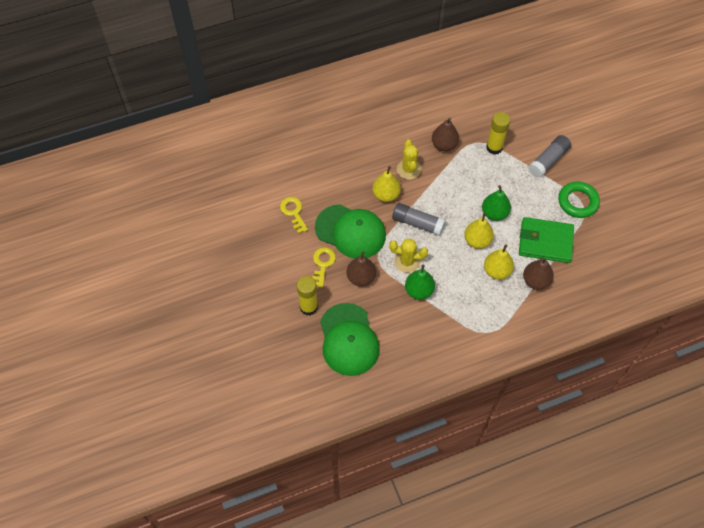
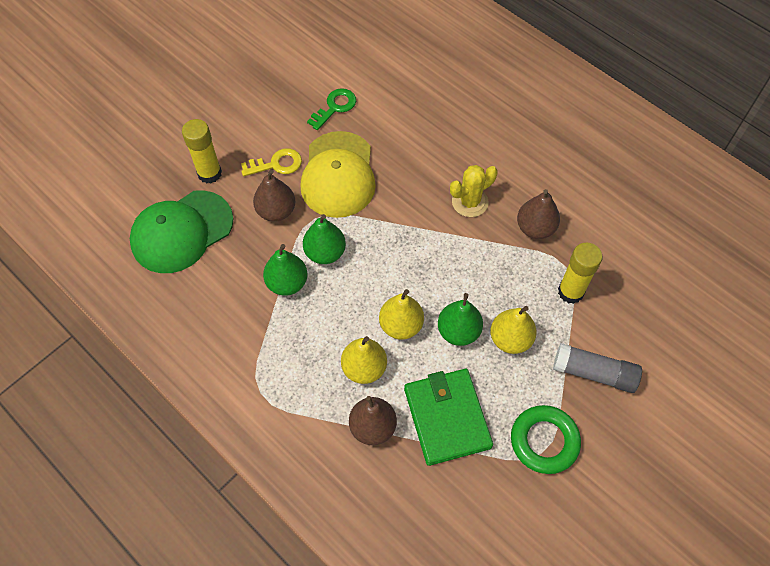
camera: 65 degrees right, 0 degrees up
yellow key [280,197,308,234] -> green key [307,88,356,130]
green cap [315,204,386,259] -> yellow cap [300,131,376,218]
yellow pear [372,166,401,202] -> yellow pear moved to [490,306,537,354]
yellow cactus [389,239,428,273] -> green pear [303,214,346,264]
grey glue stick [392,203,446,236] -> none

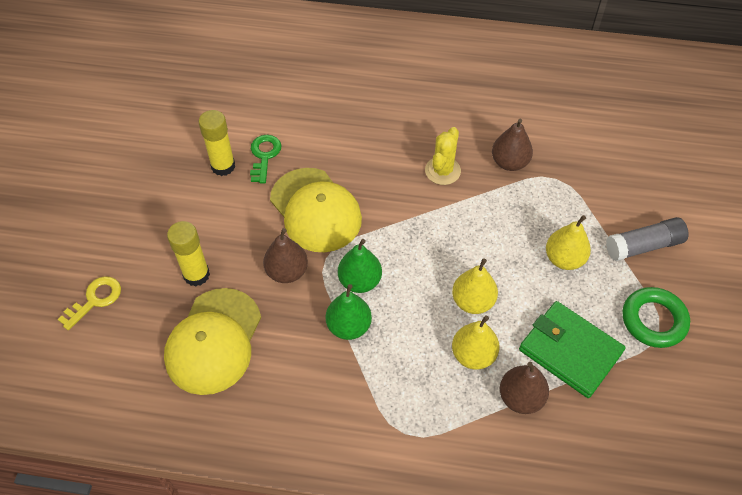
camera: 35 degrees left, 5 degrees down
green cap [130,190,233,273] -> yellow cap [164,288,261,395]
yellow key [241,148,302,176] -> yellow key moved to [58,276,121,330]
green pear [438,293,483,346] -> none
yellow glue stick [558,243,602,304] -> yellow glue stick moved to [198,110,235,176]

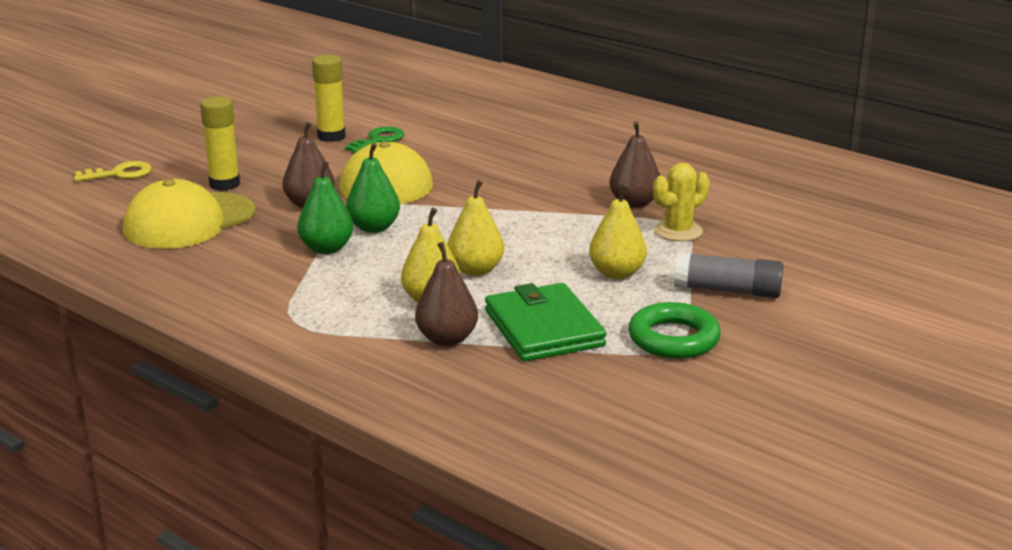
camera: 30 degrees right, 30 degrees down
yellow cactus [425,127,461,185] -> yellow cactus moved to [653,163,710,241]

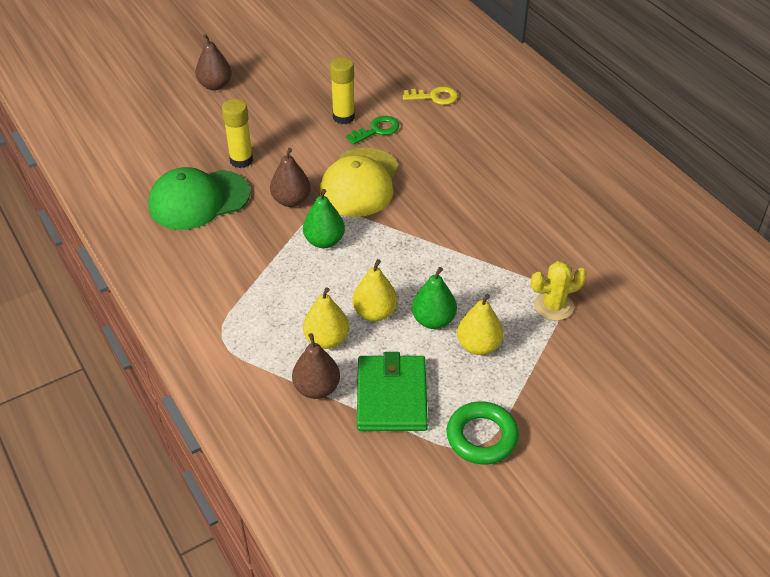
camera: 20 degrees right, 20 degrees up
yellow key [74,161,152,182] -> yellow key moved to [403,86,458,105]
yellow cap [123,179,256,249] -> green cap [148,167,250,230]
green pear [297,161,353,254] -> green pear moved to [412,267,457,329]
brown pear [609,121,660,208] -> brown pear moved to [195,34,232,90]
grey glue stick [674,252,783,298] -> none

